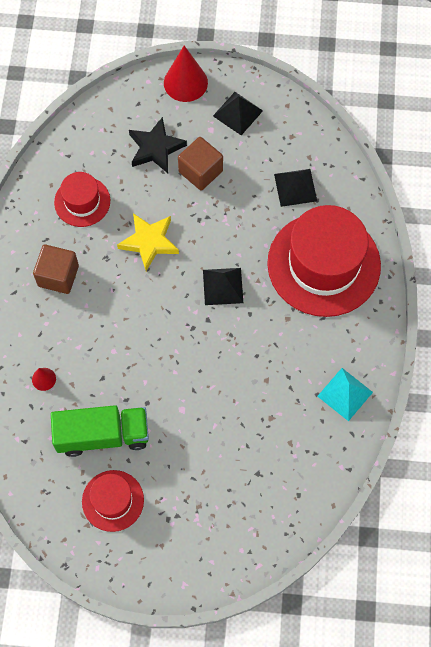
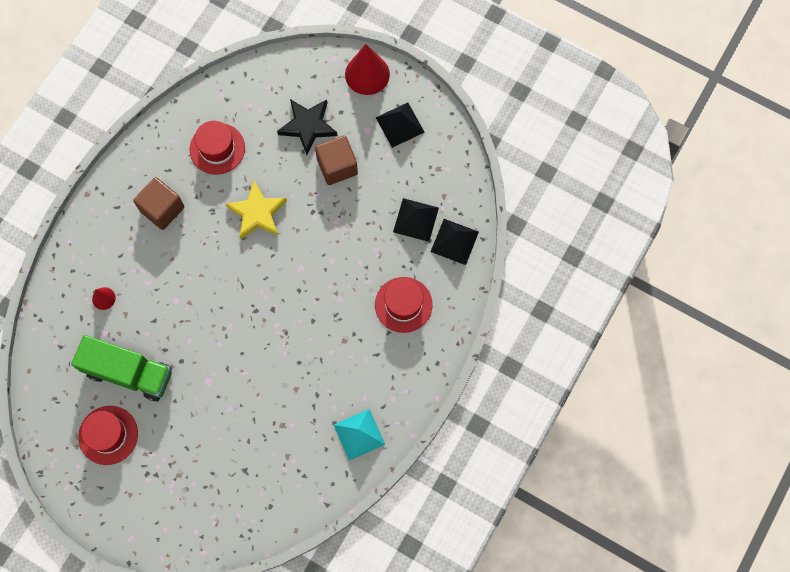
camera: 25 degrees right, 5 degrees up
black pyramid [203,268,243,305] -> black pyramid moved to [431,219,479,265]
red hat [267,205,381,317] -> red hat [375,277,433,333], size x0.51

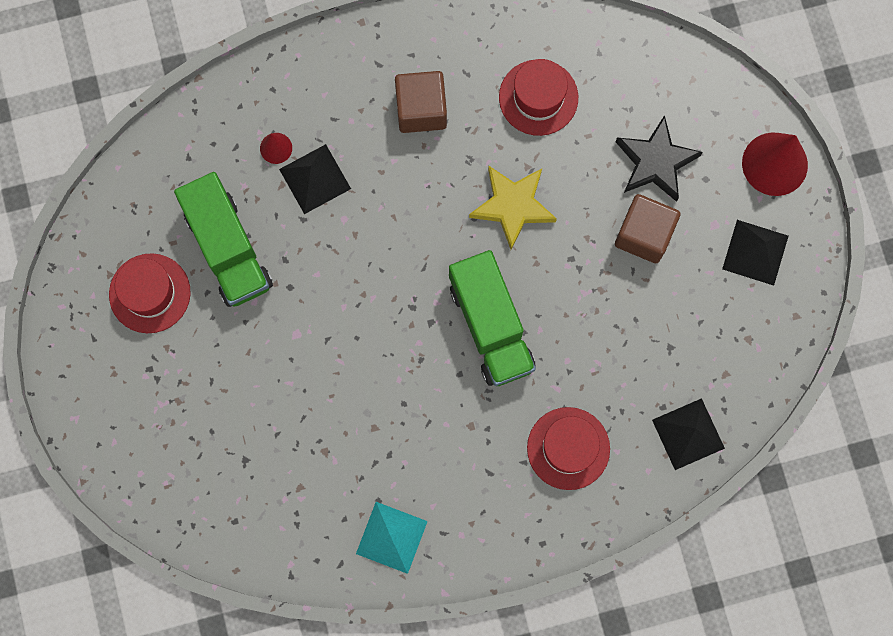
camera: 45 degrees right, 5 degrees up
black pyramid [393,198,439,242] -> black pyramid moved to [279,144,351,214]
none -> green truck [449,250,536,386]

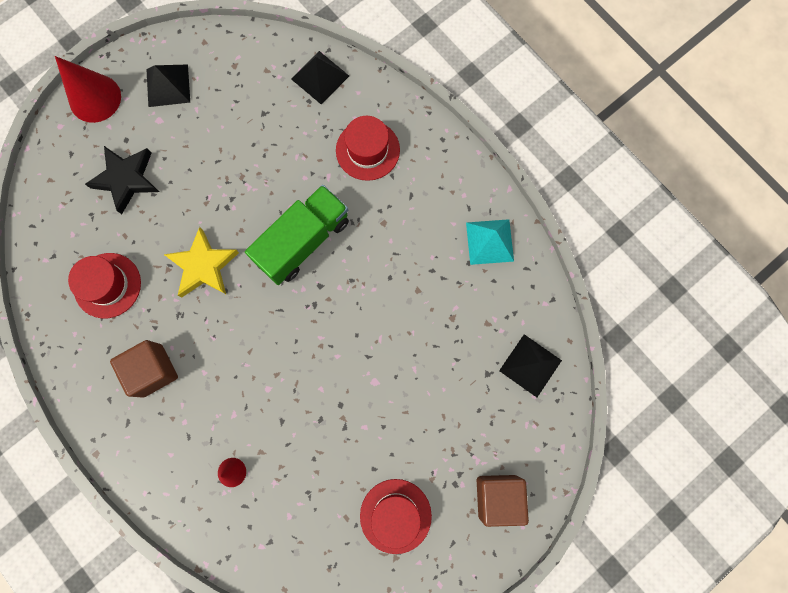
camera: 115 degrees left, 0 degrees up
green truck [174,172,273,307] -> none
black pyramid [279,144,351,214] -> black pyramid moved to [499,334,562,397]
brown cube [615,194,681,263] -> brown cube moved to [477,475,529,527]

